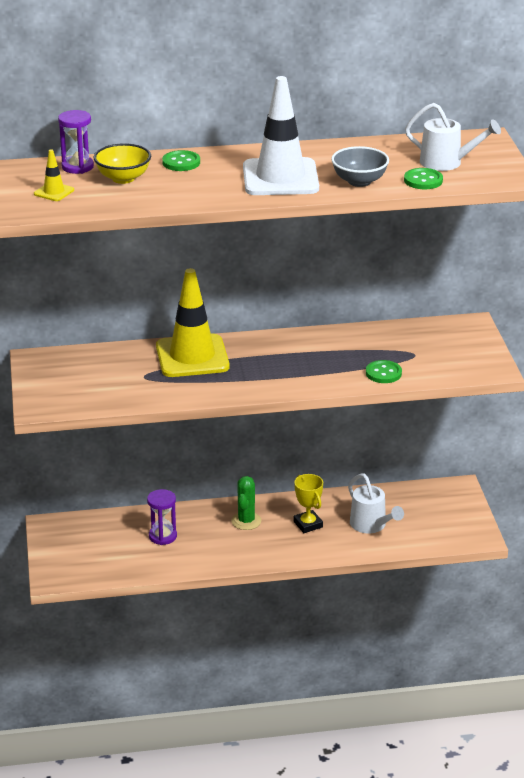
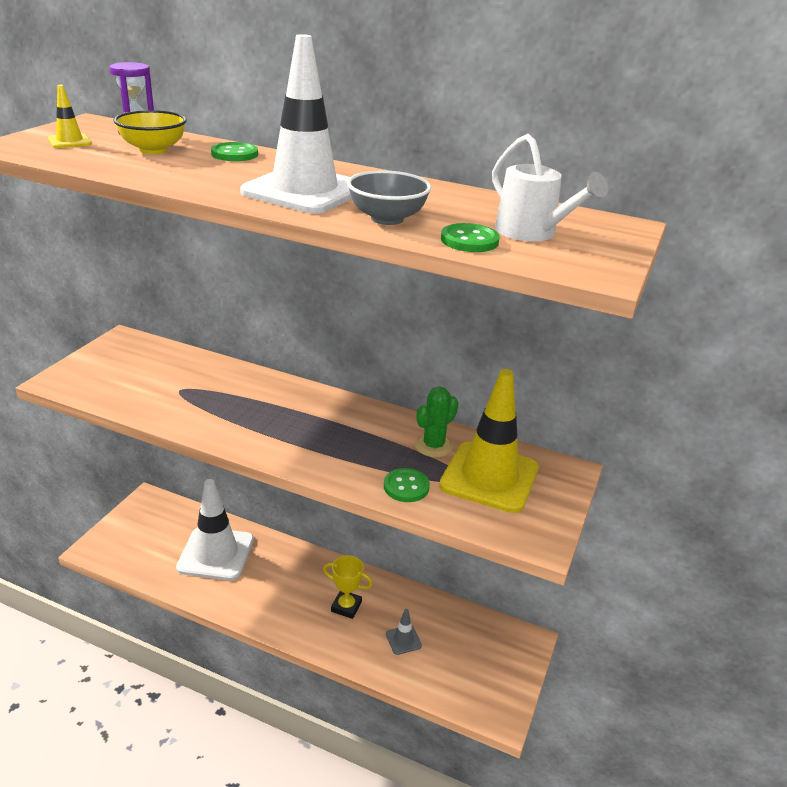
camera: 30 degrees right, 0 degrees up
purple hourglass [147,489,177,545] -> white traffic cone [176,479,254,581]
yellow traffic cone [156,268,230,377] -> yellow traffic cone moved to [439,369,539,513]
green cactus [231,476,261,530] -> green cactus moved to [415,387,458,457]
yellow trophy [293,474,323,533] -> yellow trophy turned 75 degrees counterclockwise [323,555,373,619]
white watering can [348,474,404,533] -> grey traffic cone [386,609,422,655]

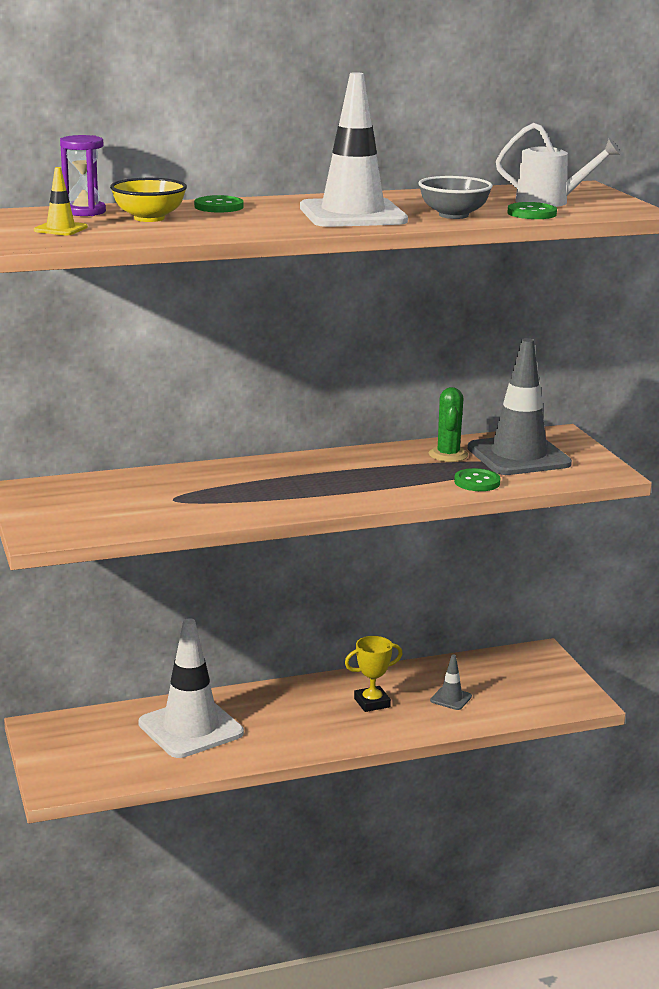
camera: 40 degrees left, 10 degrees down
yellow traffic cone [439,369,539,513] -> grey traffic cone [468,338,572,475]

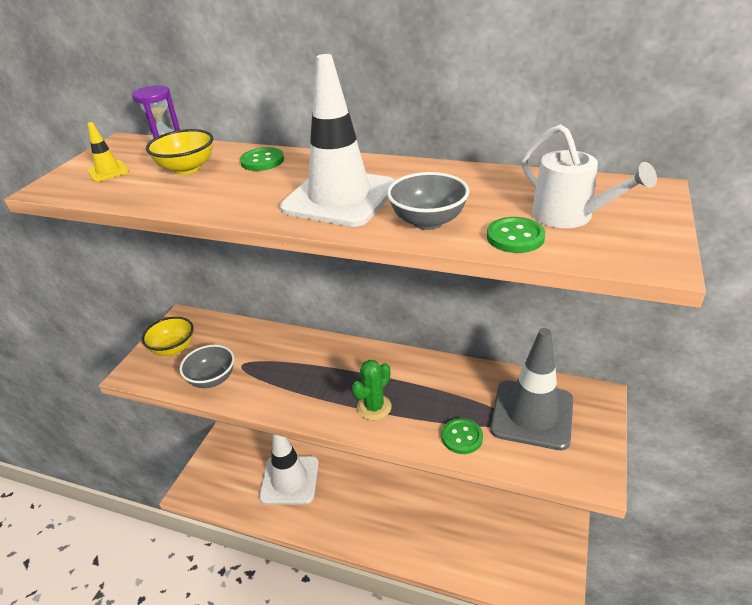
camera: 40 degrees right, 15 degrees up
yellow trophy [345,636,403,712] -> none
green cactus [429,387,468,462] -> green cactus moved to [352,360,392,420]
grey traffic cone [430,655,472,710] -> none
none -> yellow bowl [142,317,194,356]
none -> grey bowl [180,345,234,388]

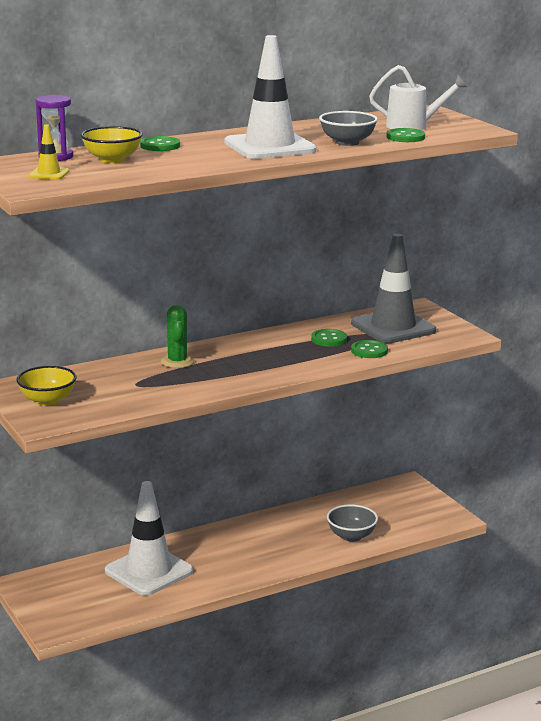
camera: 50 degrees left, 15 degrees down
grey bowl [180,345,234,388] -> grey bowl moved to [327,504,378,542]
green cactus [352,360,392,420] -> green cactus moved to [161,305,194,368]
none -> green button [311,329,347,347]

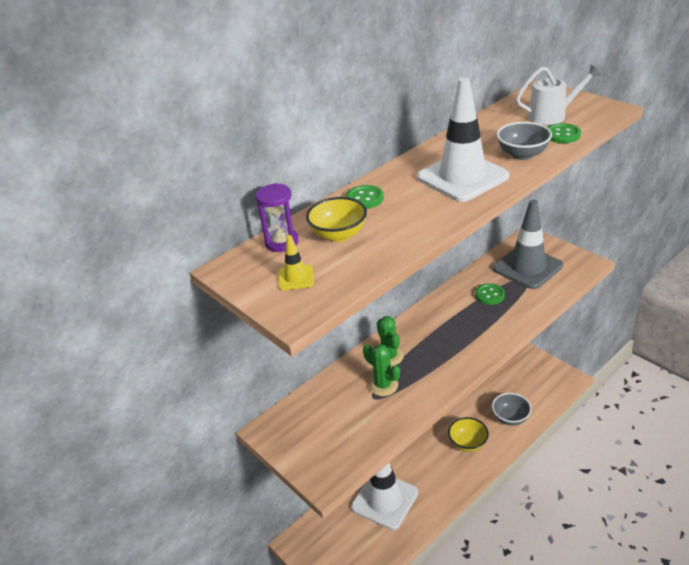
camera: 10 degrees left, 15 degrees up
yellow bowl [16,366,77,406] -> yellow bowl moved to [448,417,489,452]
green button [351,340,388,358] -> none
none -> green cactus [363,344,400,396]

